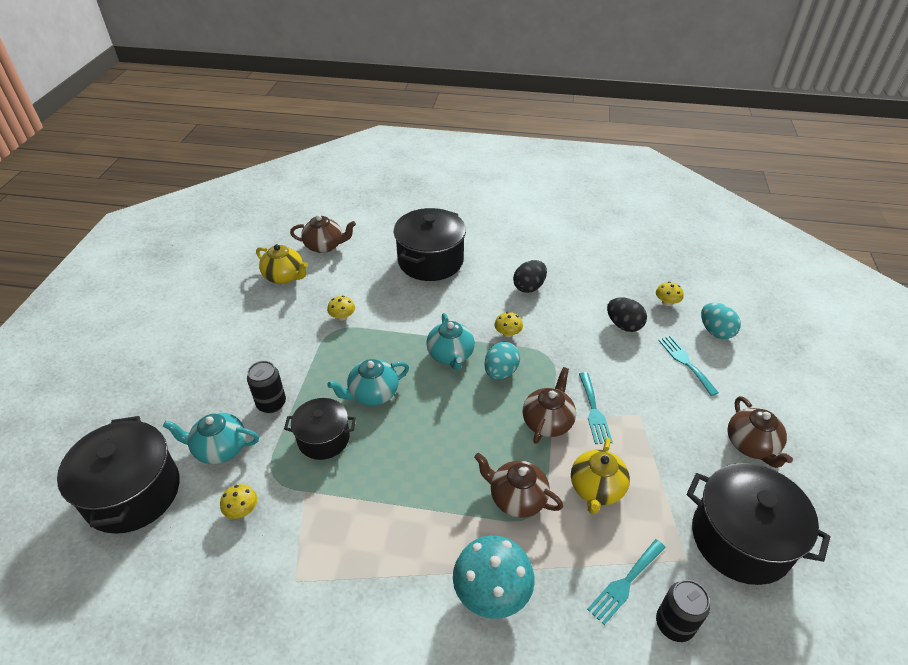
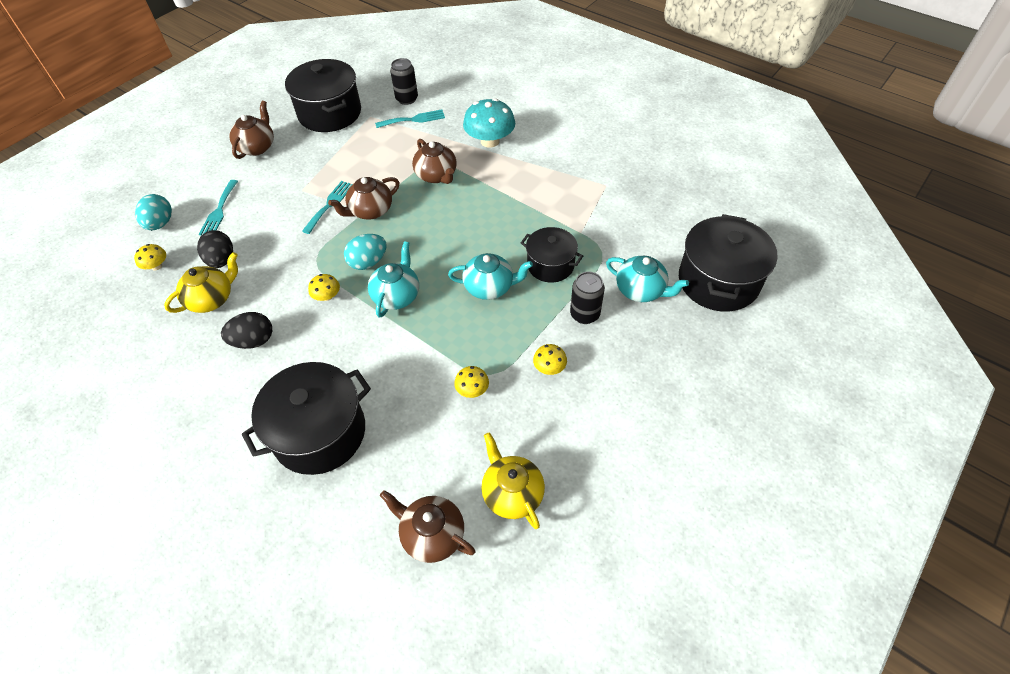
camera: 150 degrees left, 10 degrees up
yellow mushroom [220,484,257,519] -> yellow mushroom moved to [533,344,567,375]
yellow teapot [571,438,630,514] -> yellow teapot moved to [164,252,238,313]

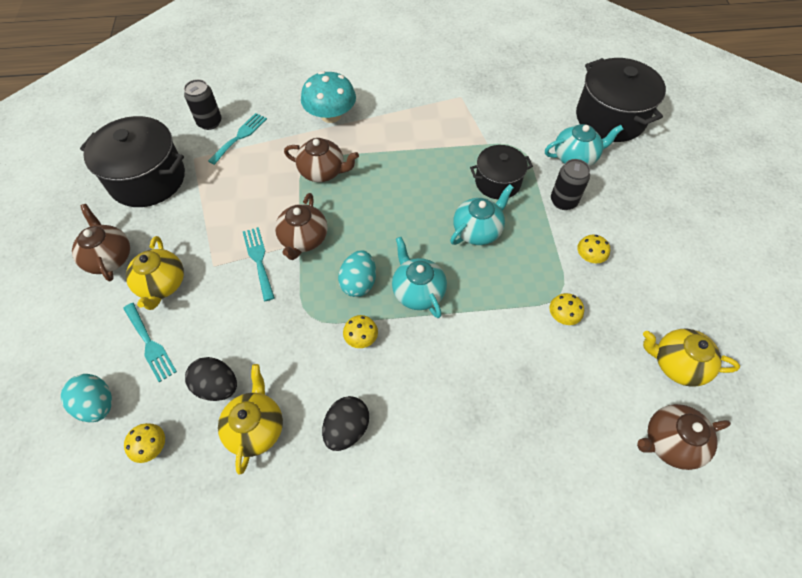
camera: 45 degrees left, 5 degrees up
black pot [242,362,371,475] -> none
none -> yellow teapot [126,236,184,310]

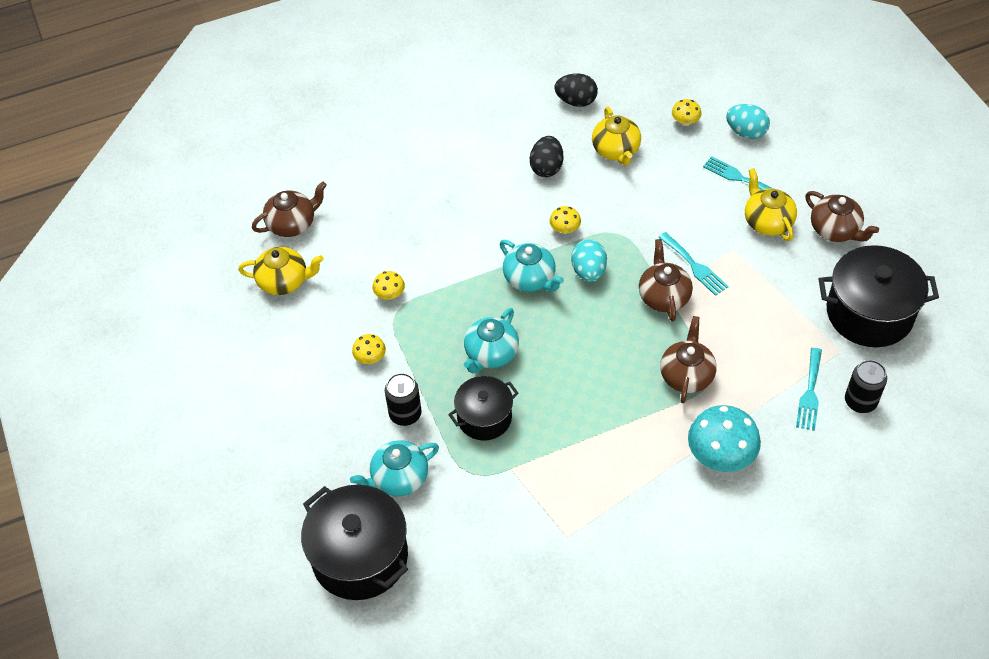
camera: 165 degrees right, 5 degrees down
black egg [185,357,237,401] -> black egg moved to [555,73,598,107]
brown teapot [284,138,359,182] -> brown teapot turned 105 degrees clockwise [660,316,717,403]

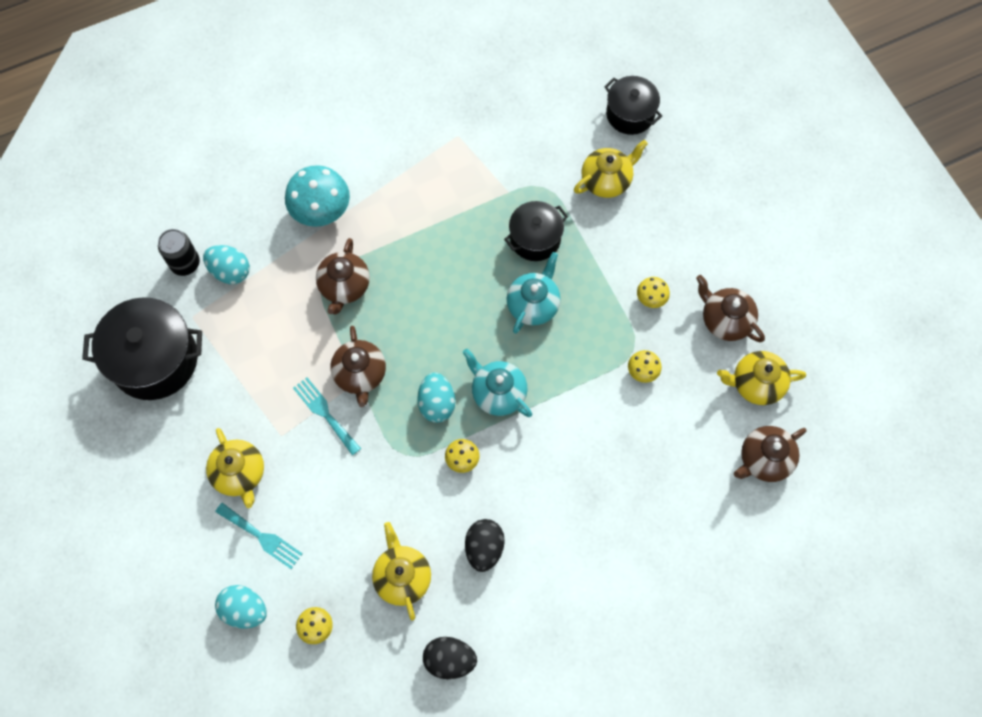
camera: 175 degrees right, 15 degrees up
black pot [301,485,408,600] -> black pot [604,76,662,135], size x0.61
turquoise teapot [350,440,439,496] -> yellow teapot [574,140,648,198]
black can [385,373,422,426] -> none
turquoise fork [796,348,822,431] -> turquoise egg [203,245,250,284]
brown teapot [805,191,879,242] -> brown teapot moved to [696,275,765,342]

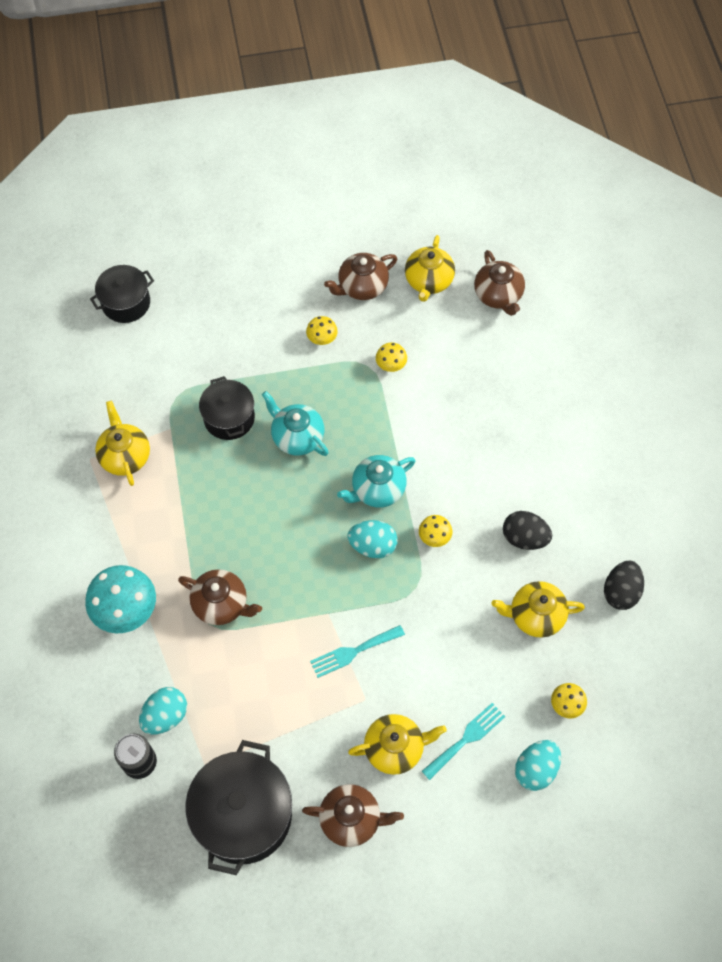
camera: 75 degrees left, 5 degrees down
brown teapot [330,326,386,407] -> brown teapot moved to [302,784,404,847]
yellow teapot [574,140,648,198] -> yellow teapot moved to [95,401,150,486]

